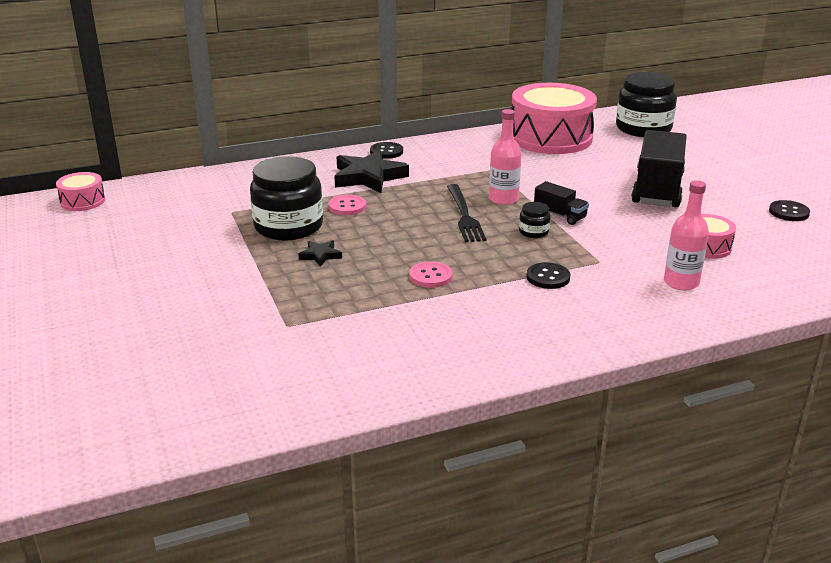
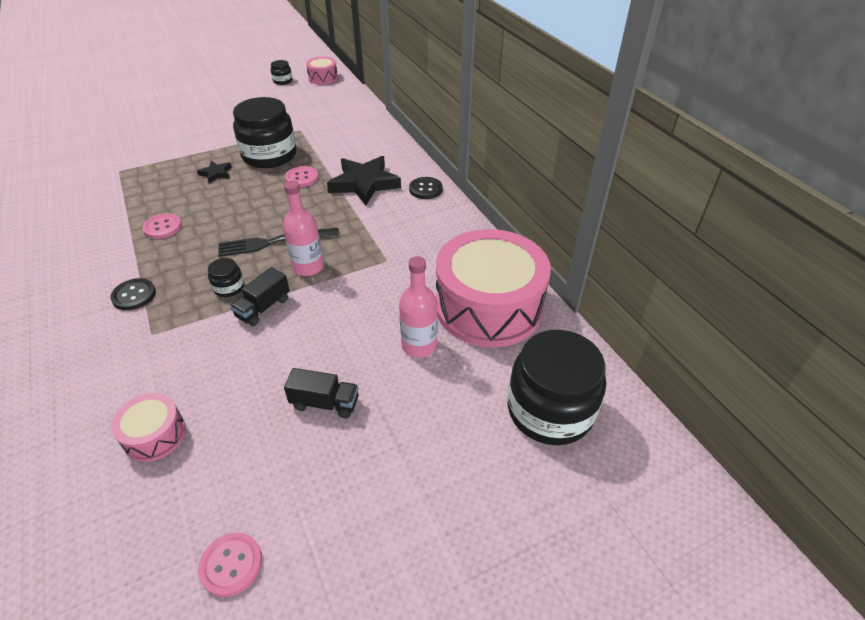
camera: 85 degrees right, 15 degrees up
black truck [631,130,687,207] -> black truck [284,368,359,419], size x0.47
pink bottle [664,180,709,291] -> pink bottle moved to [399,256,438,358]
black button [769,200,810,221] -> pink button [198,532,262,597]
none -> black jar [271,60,292,85]

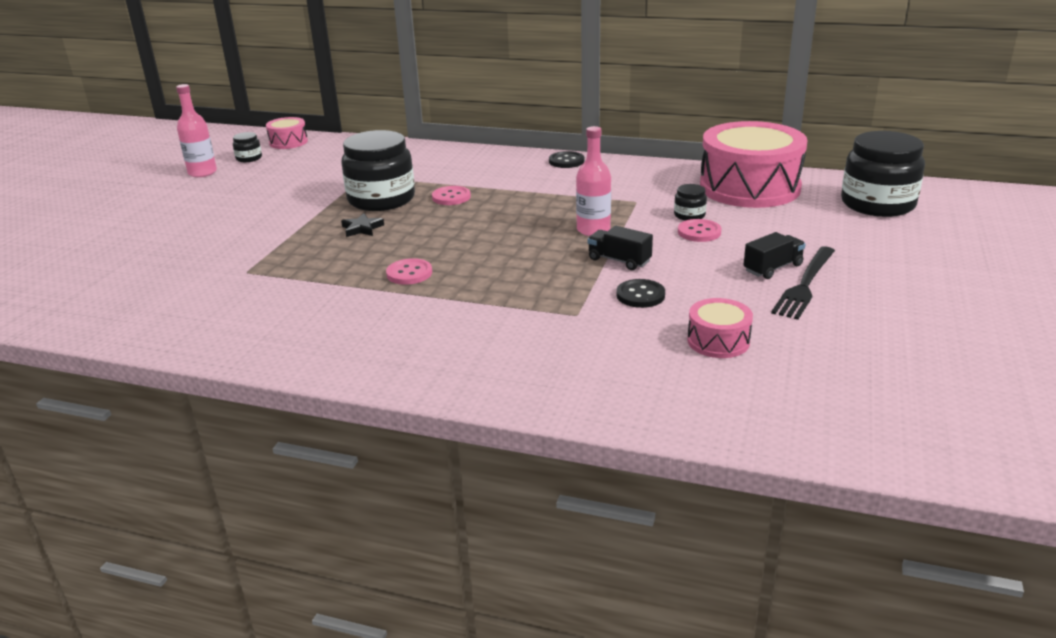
camera: 45 degrees left, 15 degrees down
black button [110,278,156,310] -> black button moved to [616,279,665,308]
pink button [198,532,262,597] -> pink button moved to [678,219,721,242]
black jar [208,258,244,297] -> black jar moved to [674,184,707,221]
black fork [218,228,339,257] -> black fork moved to [771,246,835,320]
black truck [230,267,290,326] -> black truck turned 135 degrees clockwise [588,226,653,270]
black star [327,156,401,205] -> none
pink bottle [399,256,438,358] -> pink bottle moved to [176,84,217,177]

